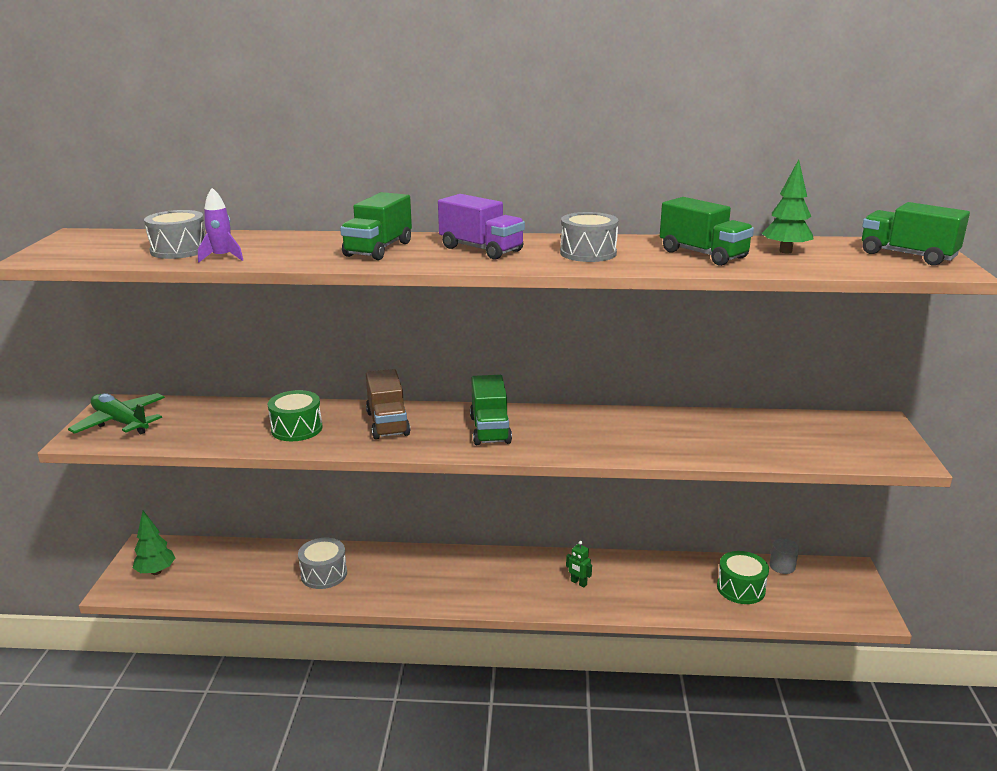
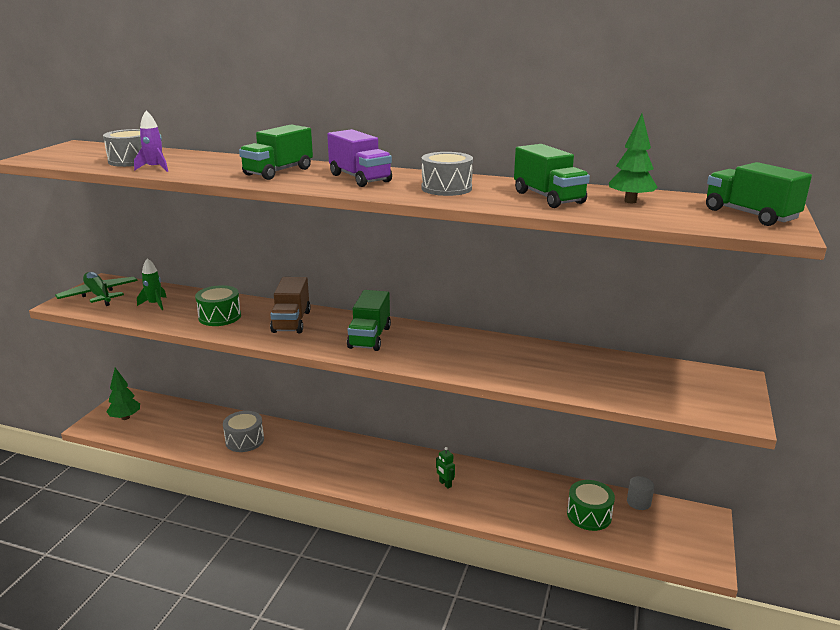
camera: 15 degrees right, 0 degrees up
none -> green rocket [137,258,167,310]

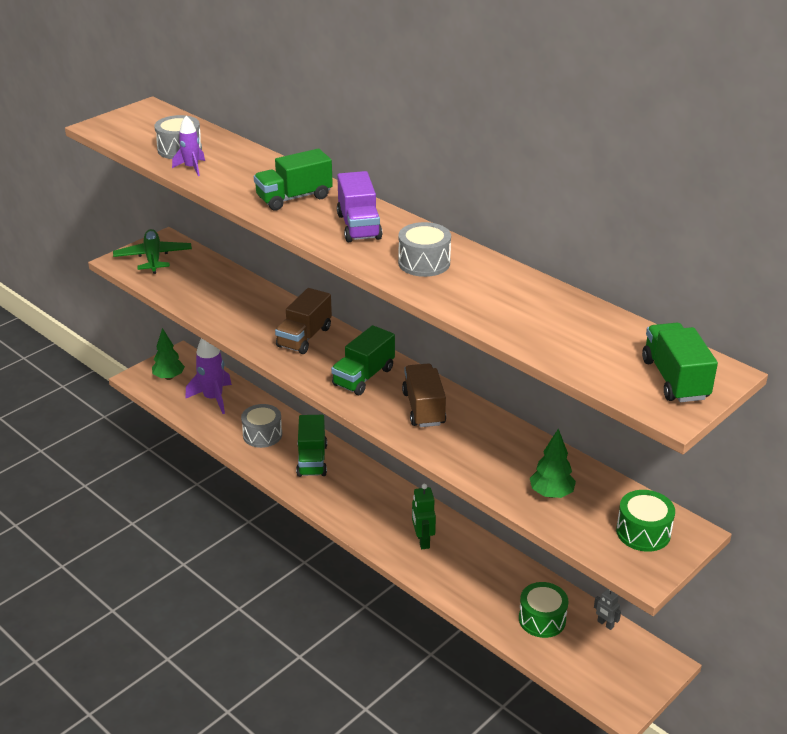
camera: 25 degrees right, 10 degrees up
green rocket [137,258,167,310] -> none
green drum [195,285,241,326] -> green drum moved to [616,490,675,552]
green robot [436,447,455,489] -> green robot [412,484,436,549], size x1.57
green truck [514,144,590,208] -> green truck moved to [296,415,327,477]
green tree [609,114,658,203] -> green tree moved to [530,429,576,498]
grey cylinder [627,476,654,510] -> grey robot [594,589,621,630]
none -> purple rocket [185,338,232,414]
none -> brown truck [402,363,446,427]

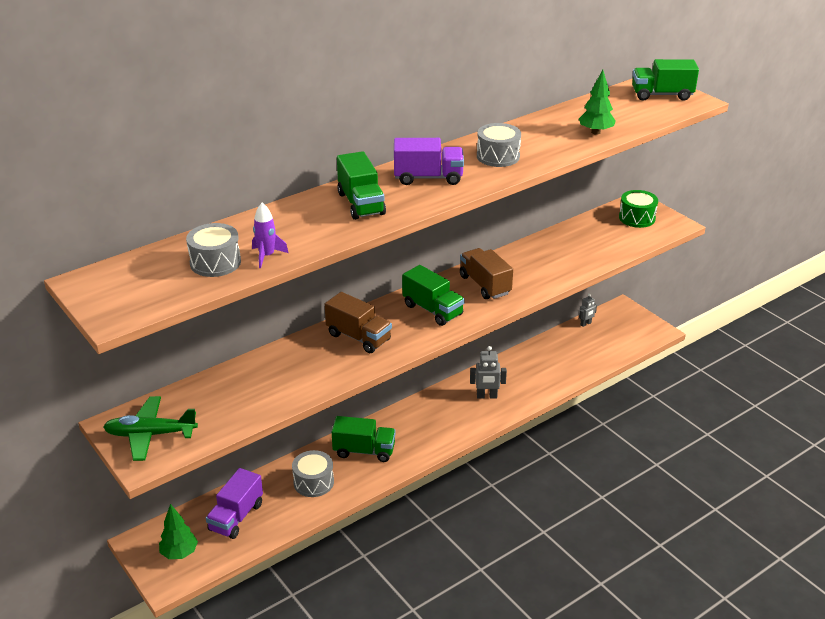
camera: 80 degrees left, 0 degrees up
purple rocket [185,338,232,414] -> purple truck [206,468,263,539]
brown truck [402,363,446,427] -> brown truck turned 60 degrees clockwise [460,248,513,299]
green robot [412,484,436,549] -> grey robot [470,346,507,399]
green drum [519,582,569,638] -> none
green tree [530,429,576,498] -> green tree moved to [579,70,616,135]

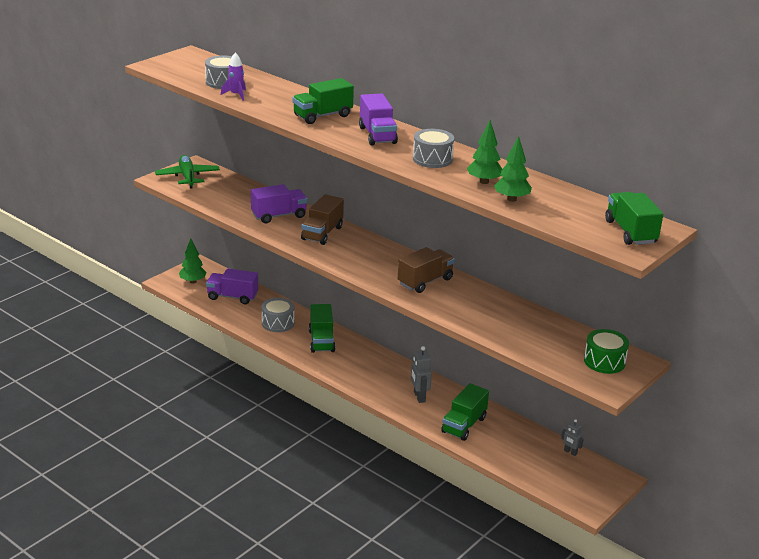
camera: 75 degrees right, 5 degrees down
green truck [402,265,465,326] -> green truck moved to [441,383,489,441]
none -> purple truck [251,184,307,223]
none -> green tree [467,120,502,184]

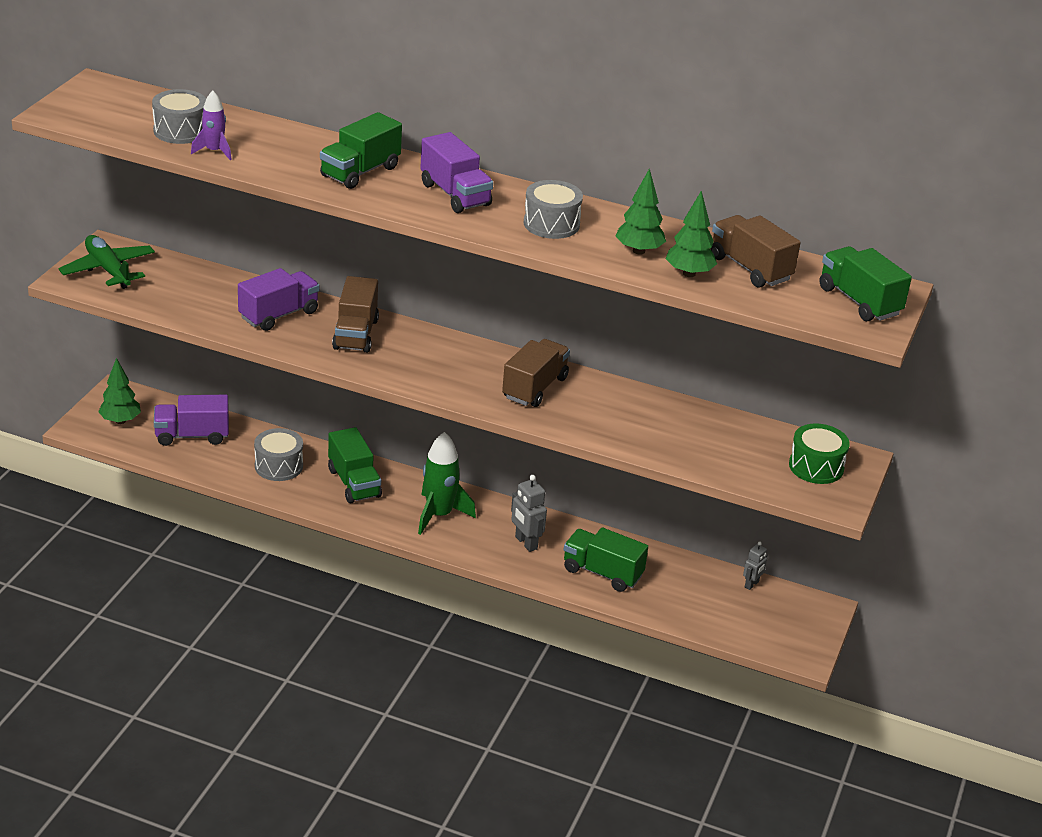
camera: 20 degrees left, 5 degrees up
green truck [441,383,489,441] -> green truck turned 105 degrees clockwise [564,528,648,592]
grey robot [561,419,583,456] -> grey robot turned 75 degrees counterclockwise [743,542,767,590]
none -> green rocket [418,432,476,535]
none -> brown truck [710,215,801,288]

